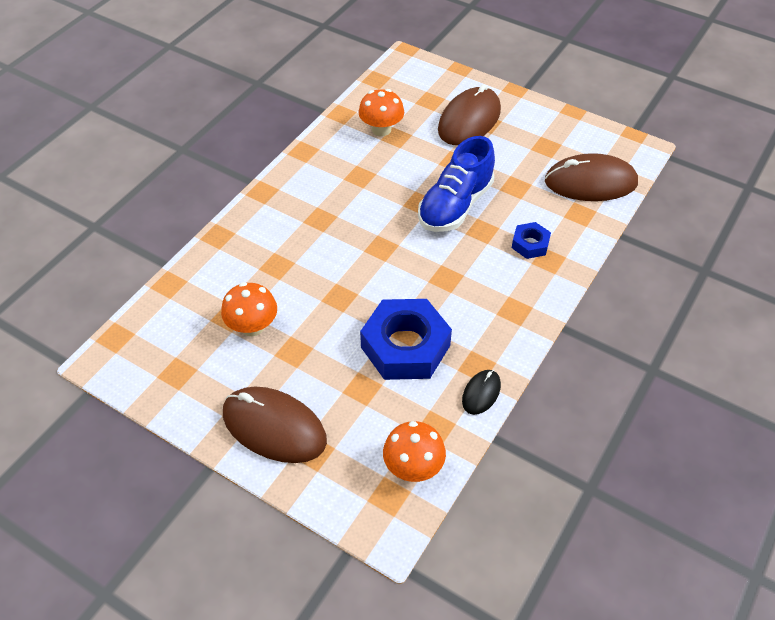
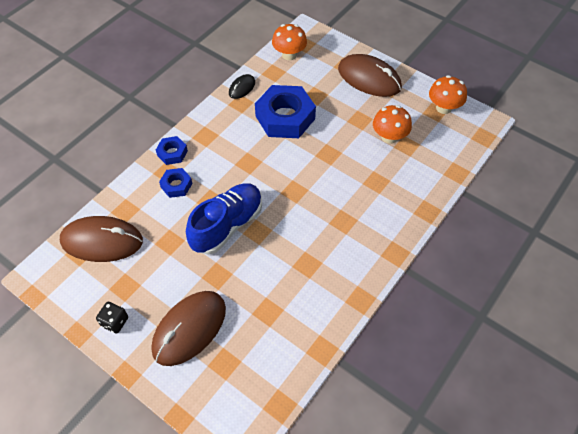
camera: 175 degrees left, 5 degrees up
orange mushroom [358,89,404,136] -> orange mushroom moved to [429,75,467,114]
none -> black dice [96,302,128,334]
none -> blue nut [156,136,188,165]

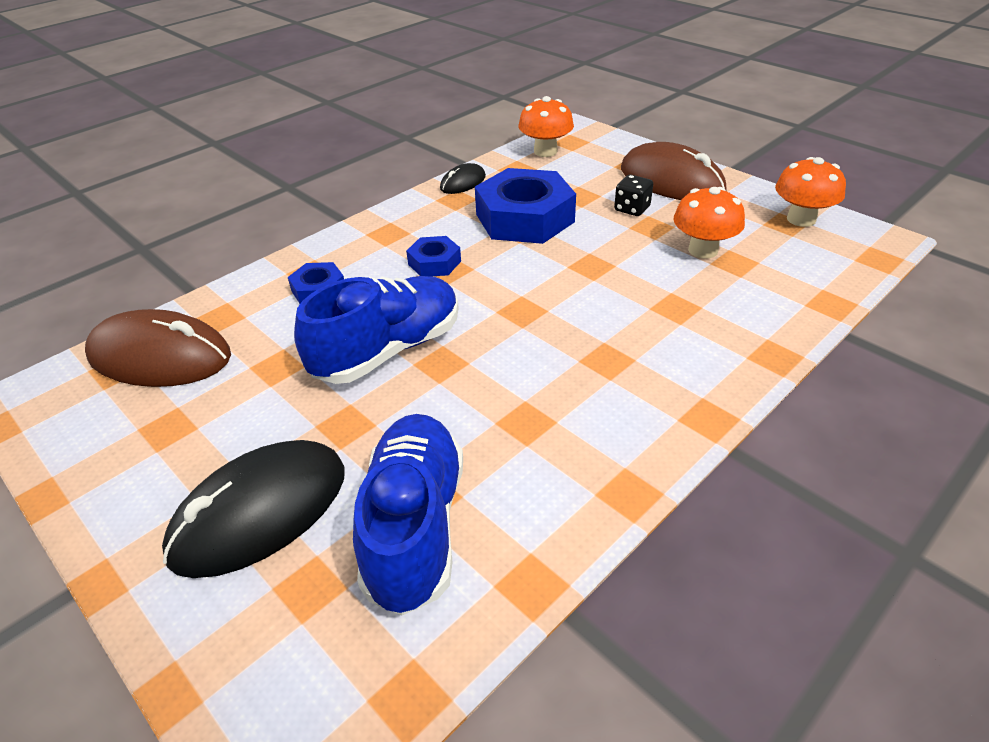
camera: 10 degrees right, 15 degrees down
black dice [96,302,128,334] -> black dice moved to [614,175,653,216]
brown mouse [151,291,226,366] -> black mouse [162,440,345,578]
blue nut [156,136,188,165] -> blue nut moved to [406,236,461,276]
none -> blue shoe [353,414,463,615]

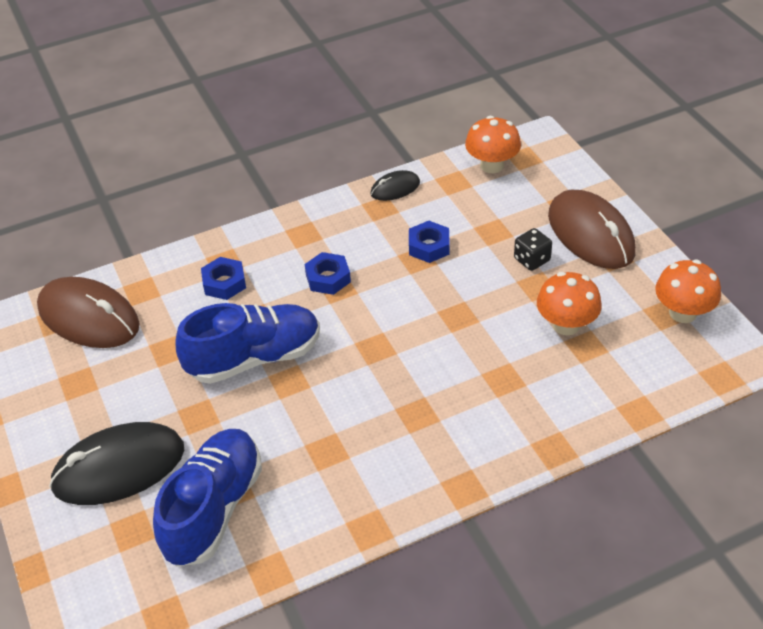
camera: 20 degrees right, 5 degrees up
blue nut [475,168,576,244] -> blue nut [409,221,450,263], size x0.49

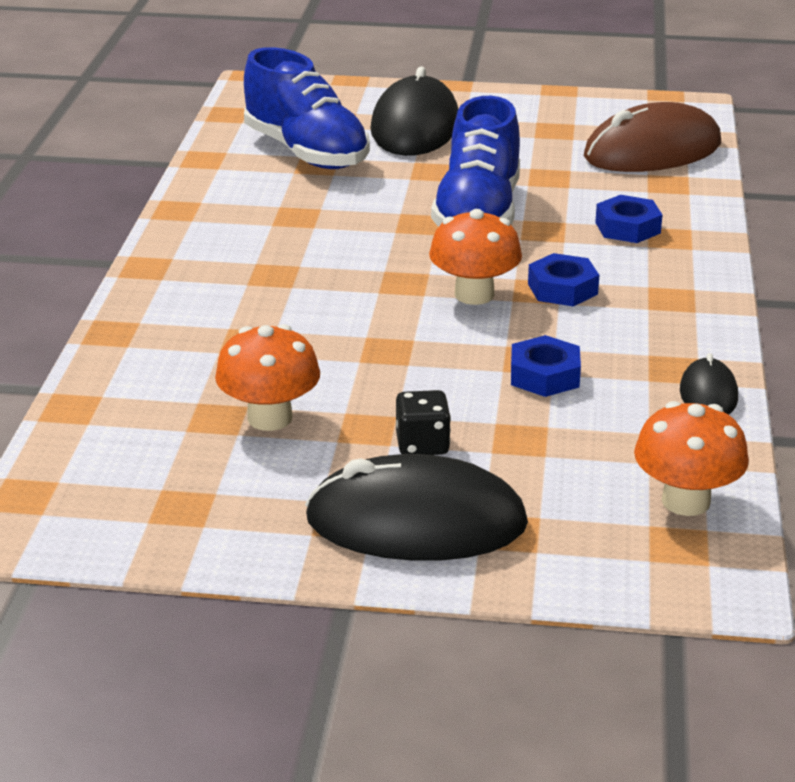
camera: 120 degrees right, 15 degrees down
brown mouse [548,189,636,269] -> black mouse [305,454,528,561]
orange mushroom [655,260,721,323] -> orange mushroom moved to [429,209,522,305]

